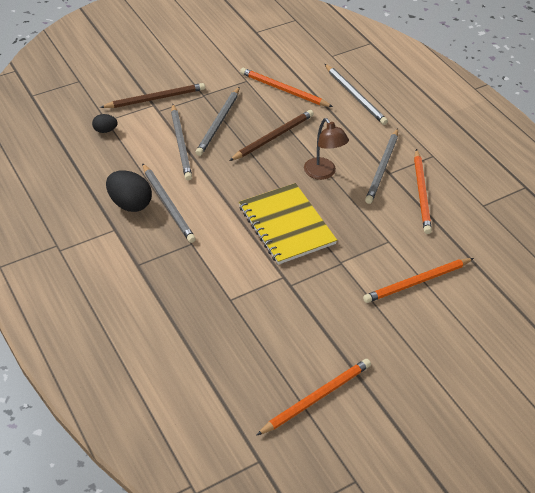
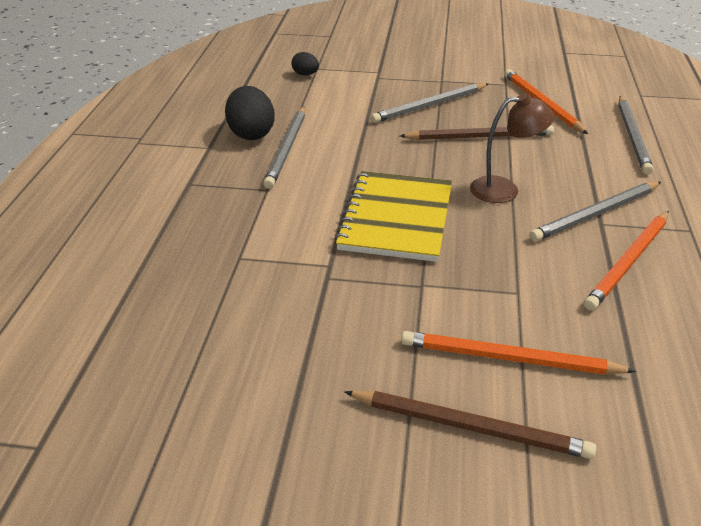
camera: 40 degrees right, 10 degrees down
brown pencil [100,83,205,108] -> brown pencil moved to [344,391,596,459]
grey pencil [171,104,192,180] -> none
orange pencil [256,359,371,436] -> none
brown lamp [304,118,349,180] -> brown lamp turned 105 degrees counterclockwise [470,94,555,203]

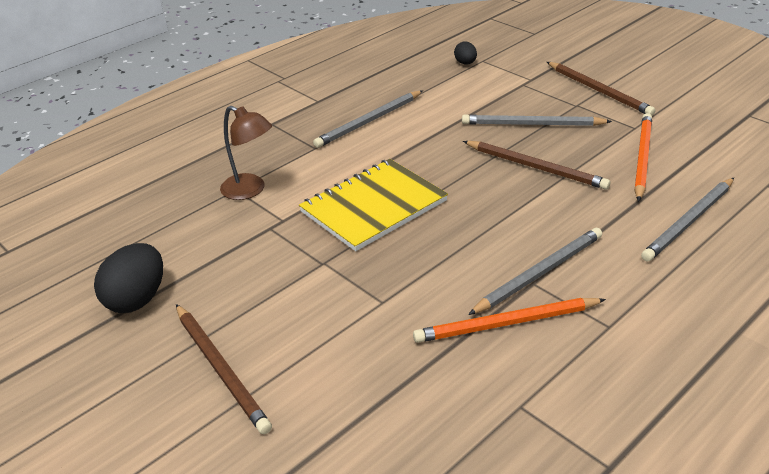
camera: 40 degrees right, 0 degrees up
black egg [225,86,275,140] -> black egg moved to [94,243,163,313]
orange pencil [401,331,636,375] -> none
brown lamp [470,94,555,203] -> brown lamp moved to [220,106,272,200]
grey pencil [529,181,661,242] -> grey pencil turned 135 degrees clockwise [468,228,602,315]
none -> brown pencil [547,62,656,116]

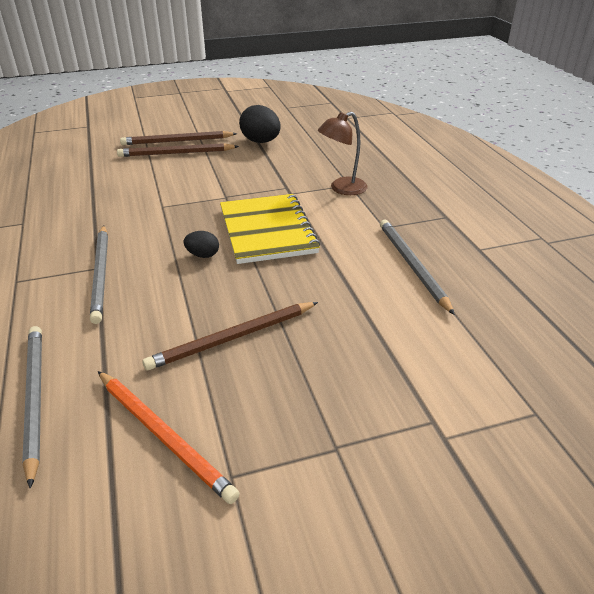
camera: 115 degrees right, 0 degrees up
orange pencil [413,298,606,343] -> none
black egg [454,41,477,64] -> black egg moved to [183,231,219,258]
grey pencil [462,114,612,126] -> none
brown pencil [547,62,656,116] -> brown pencil moved to [120,131,237,145]

